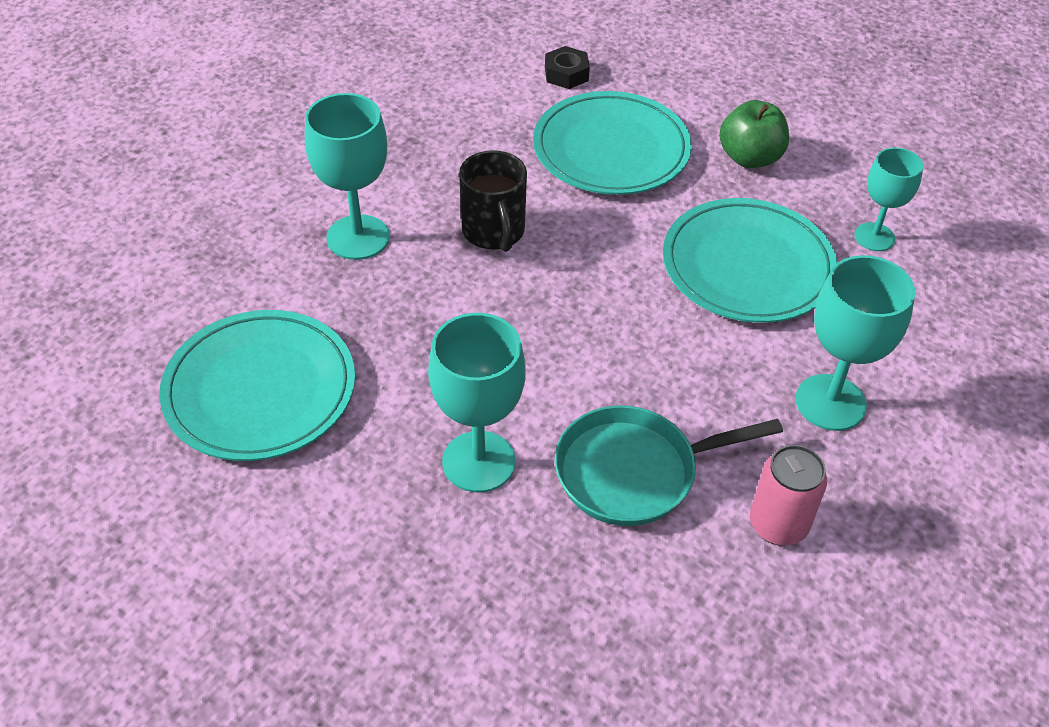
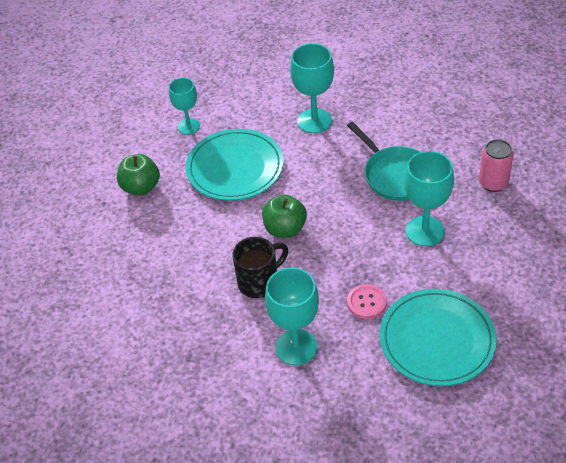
camera: 105 degrees left, 0 degrees up
turquoise plate [533,91,692,195] -> none
black nut [545,46,590,89] -> none
pink can [750,445,827,546] -> pink can moved to [479,139,514,192]
none -> green apple [262,194,307,238]
none -> pink button [347,284,387,319]

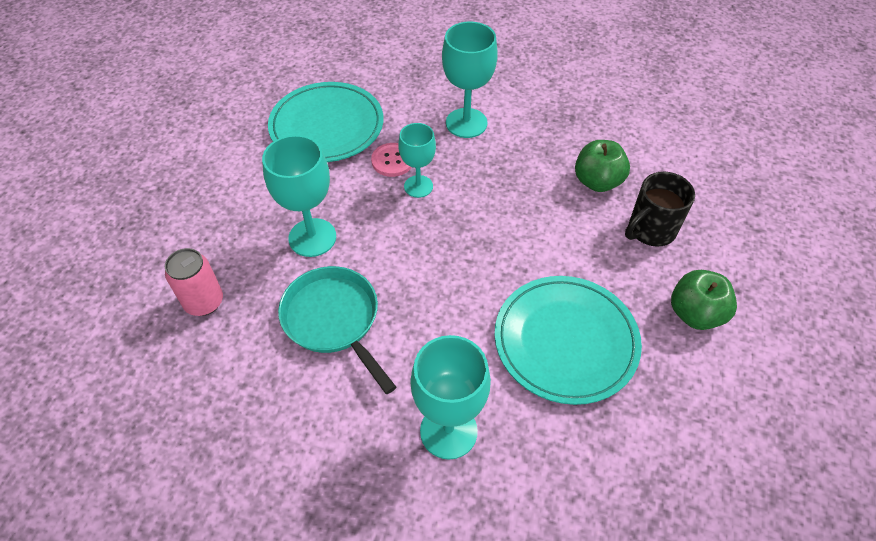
camera: 175 degrees right, 5 degrees up
turquoise goblet [169,78,200,134] -> turquoise goblet moved to [398,123,436,198]
black mug [232,237,288,298] -> black mug moved to [625,172,695,247]
green apple [262,194,307,238] -> green apple moved to [575,140,630,192]

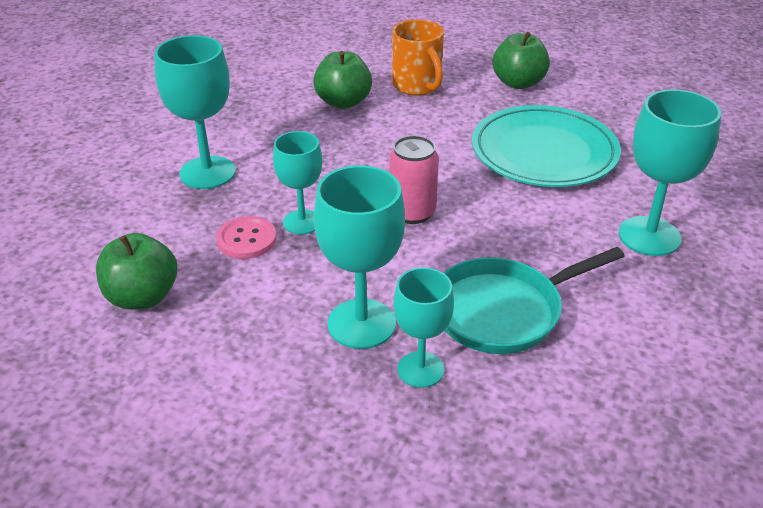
camera: 80 degrees left, 15 degrees down
pink can [165,248,223,316] -> pink can moved to [389,135,439,224]
turquoise plate [268,82,383,162] -> green apple [96,233,177,310]
black mug [625,172,695,247] -> orange mug [392,19,444,96]
none -> turquoise goblet [393,267,454,388]

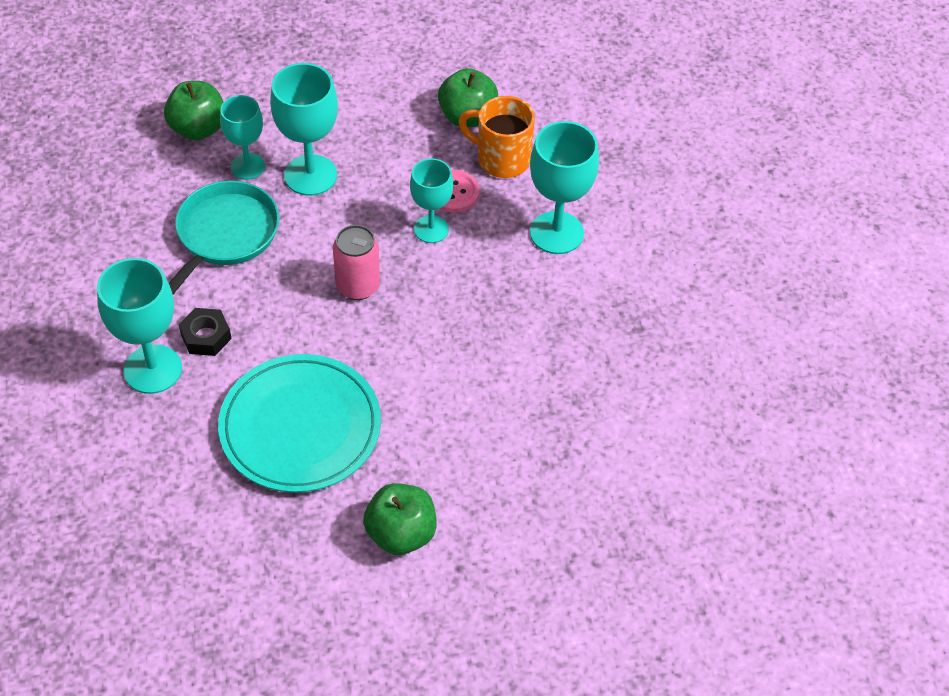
camera: 140 degrees right, 15 degrees up
green apple [313,51,372,109] -> green apple moved to [164,81,223,140]
orange mug [392,19,444,96] -> orange mug moved to [458,96,535,178]
none -> black nut [179,308,231,356]

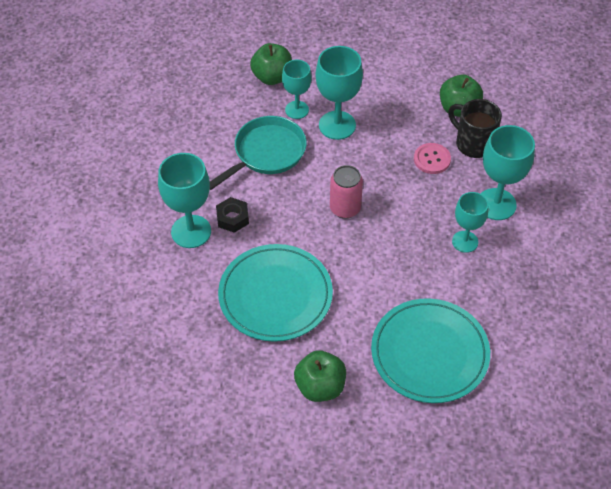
camera: 20 degrees right, 0 degrees up
turquoise goblet [410,159,453,243] -> turquoise goblet moved to [452,192,488,253]
orange mug [458,96,535,178] -> black mug [448,99,502,158]
none -> turquoise plate [371,298,490,403]

